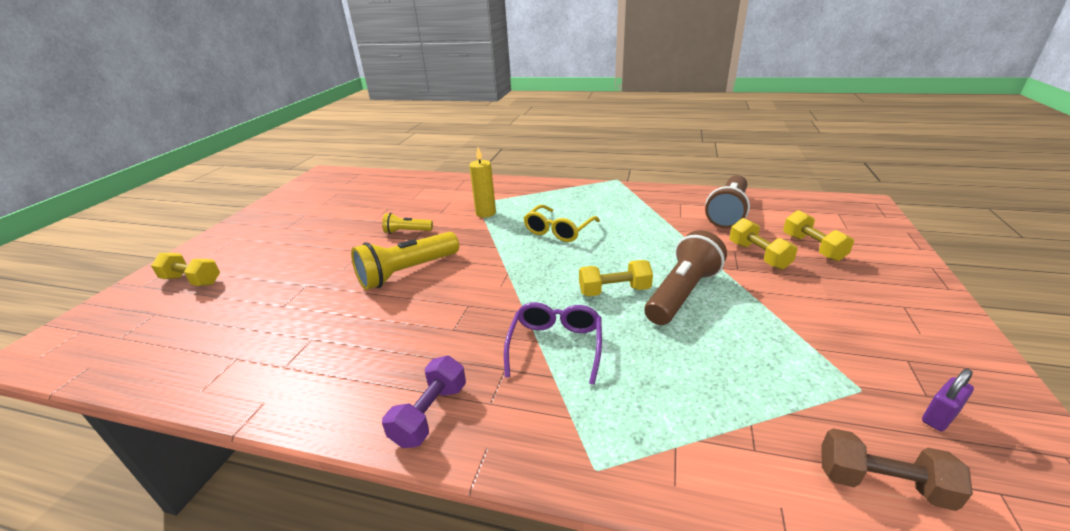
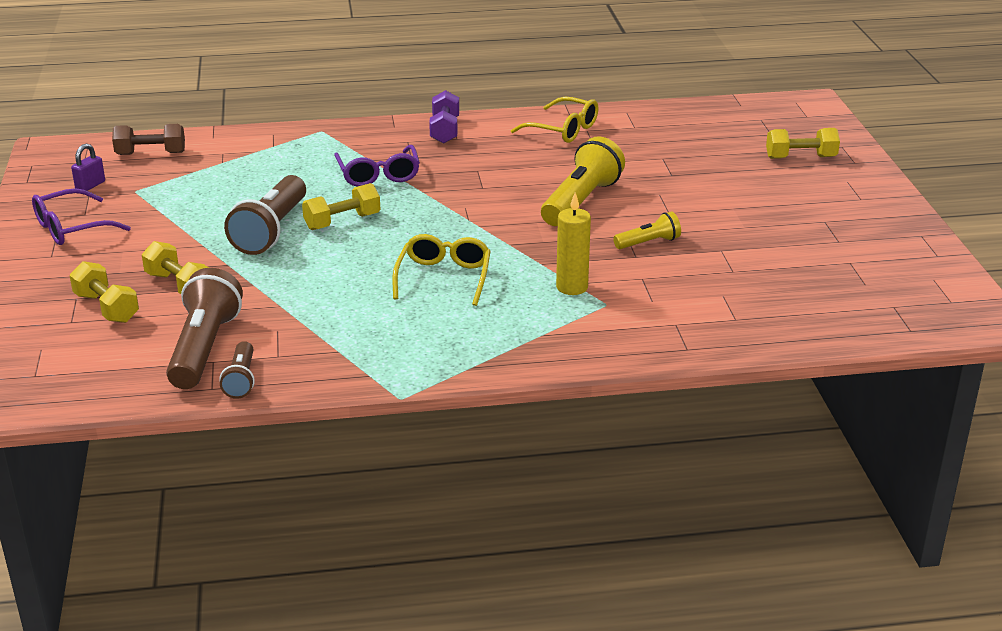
camera: 155 degrees right, 0 degrees up
none -> purple glasses [32,188,131,245]
none -> brown flashlight [220,341,255,399]
none -> yellow glasses [511,97,598,143]

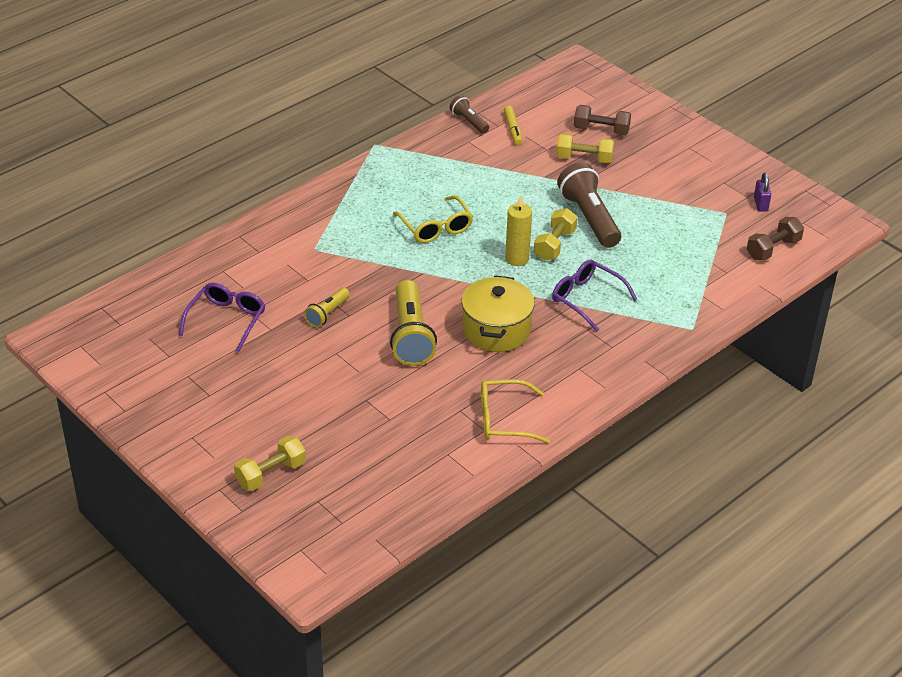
camera: 145 degrees right, 10 degrees up
purple glasses [32,188,131,245] -> purple glasses moved to [179,283,266,353]
yellow dumbbell [69,261,139,323] -> brown dumbbell [574,105,631,135]
brown flashlight [166,268,243,389] -> yellow marker [504,106,523,145]
purple dumbbell [429,90,459,143] -> none
yellow candle [556,192,591,295] -> yellow candle moved to [505,195,532,266]
none -> yellow pot [461,275,535,352]

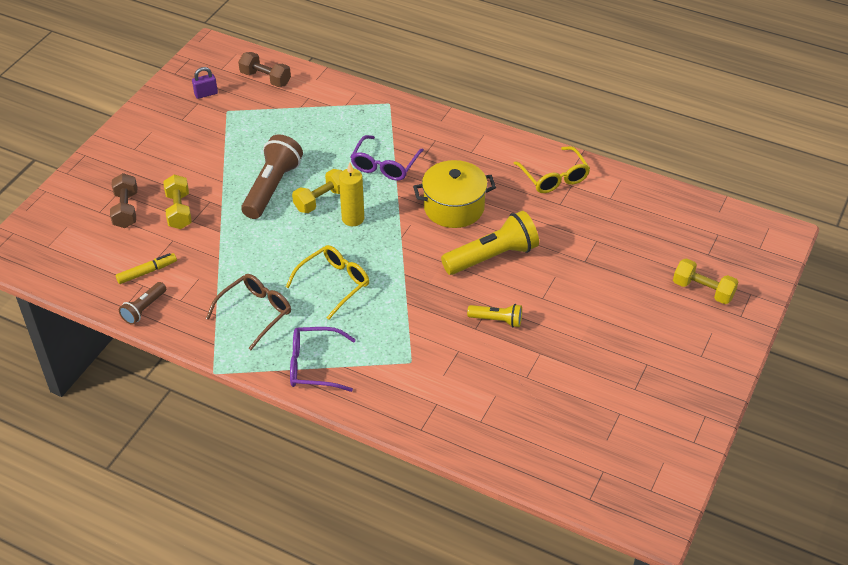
camera: 110 degrees left, 5 degrees up
purple glasses [179,283,266,353] -> purple glasses moved to [290,327,356,392]
yellow dumbbell [534,208,578,260] -> yellow dumbbell turned 45 degrees counterclockwise [292,169,342,213]
brown flashlight [557,162,621,248] -> brown flashlight turned 150 degrees clockwise [241,134,303,219]
none -> brown glasses [206,274,291,350]

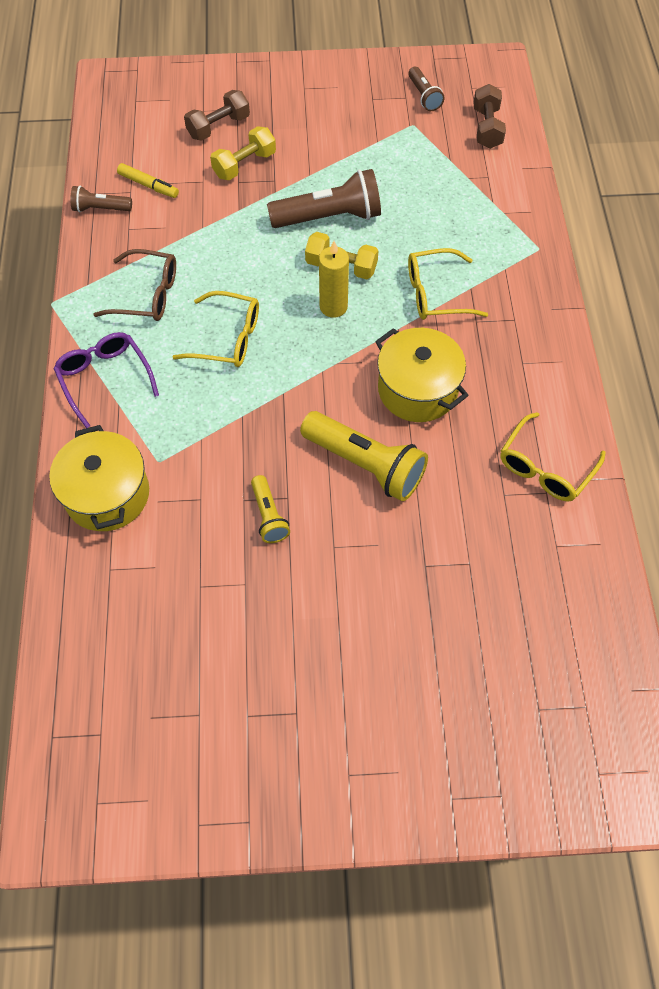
camera: 60 degrees right, 15 degrees up
purple padlock [192,67,218,99] -> brown flashlight [408,67,445,111]
purple glasses [351,135,424,181] -> yellow glasses [408,248,488,320]
yellow dumbbell [673,258,738,304] -> none
none -> yellow pot [49,425,149,531]

